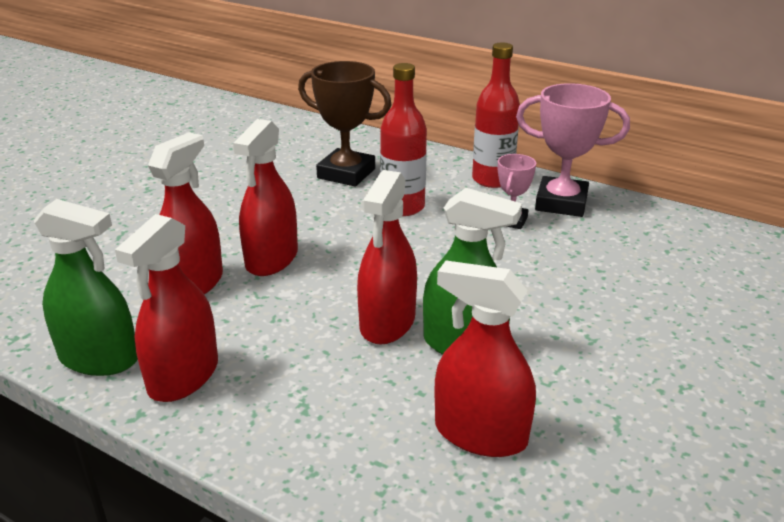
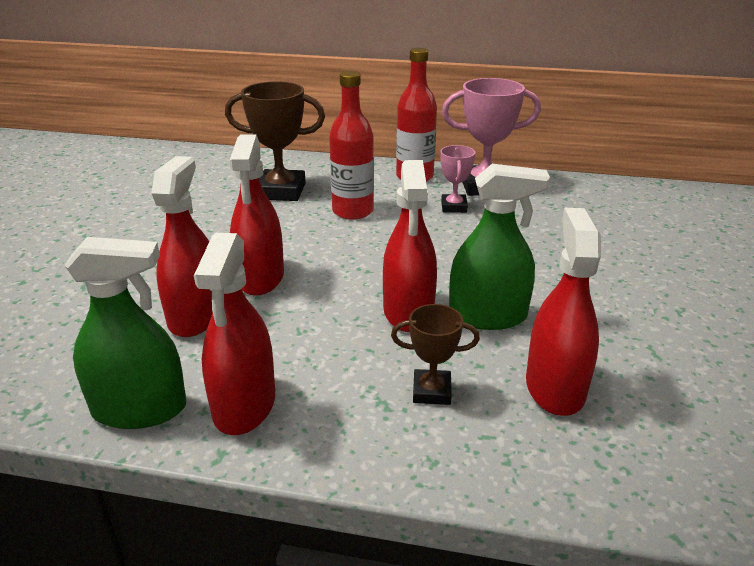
camera: 20 degrees left, 0 degrees up
red spray bottle [434,261,536,457] -> red spray bottle turned 90 degrees clockwise [526,208,601,416]
none -> brown trophy [391,304,480,405]

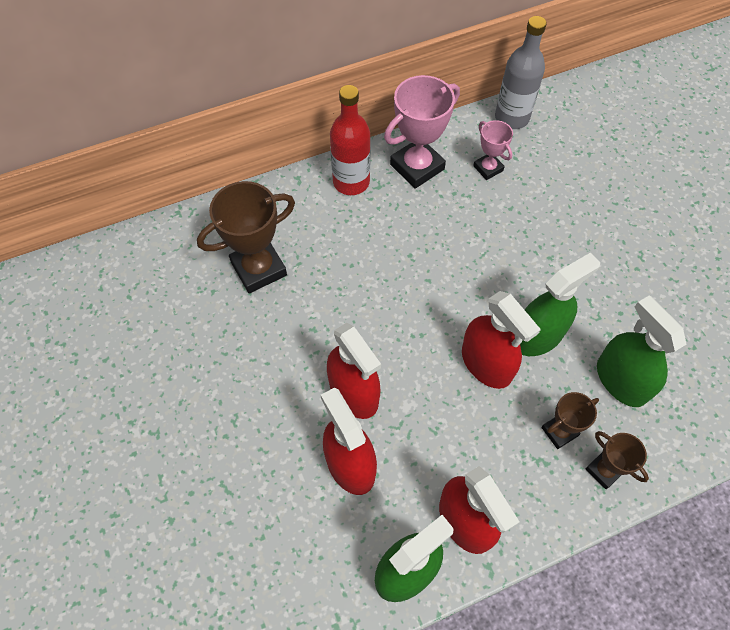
camera: 35 degrees left, 30 degrees up
red bottle [329,71,374,220] -> none
pink trophy [440,145,475,213] -> pink trophy moved to [473,120,513,180]
red spray bottle [526,208,601,416] -> green spray bottle [597,295,686,407]
none -> grey bottle [495,16,547,129]
none -> brown trophy [586,431,649,489]

